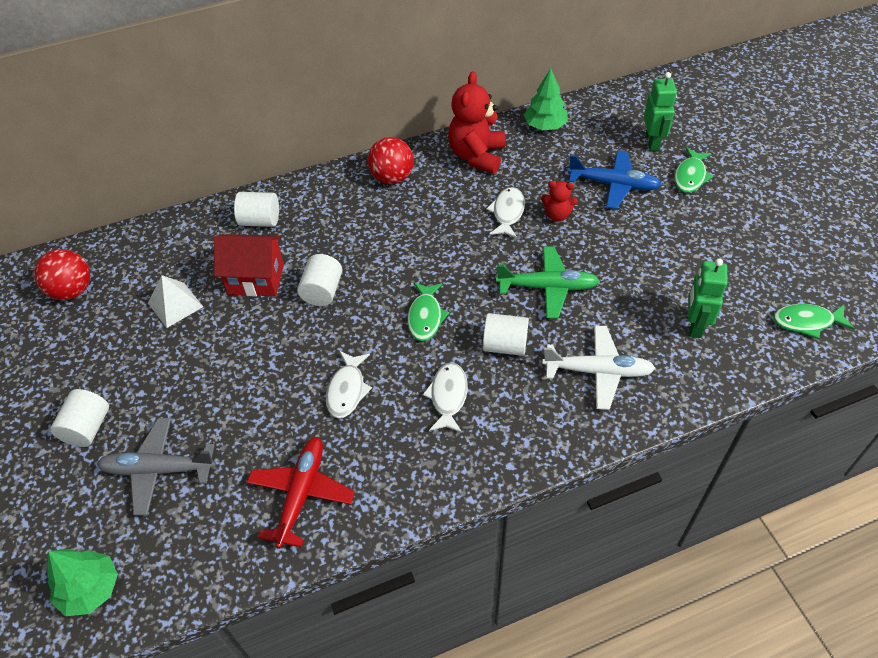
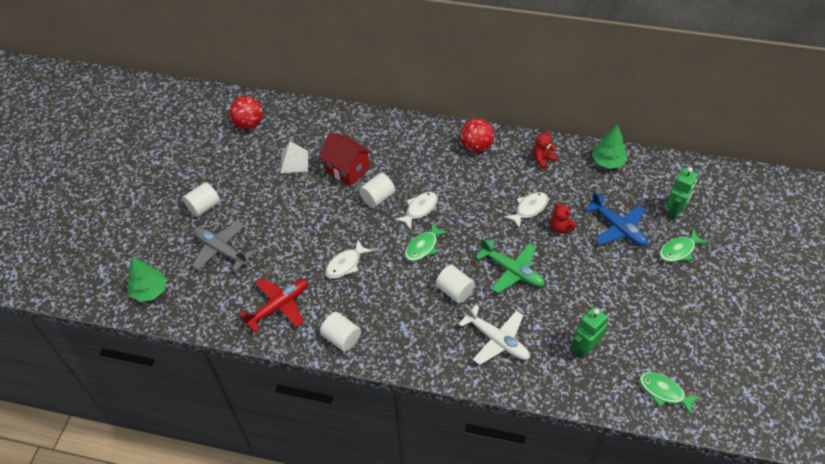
camera: 35 degrees right, 0 degrees up
white cylinder [234,192,279,227] -> white cylinder moved to [320,312,361,352]
white fish [423,363,468,433] -> white fish moved to [395,192,438,230]
red teddy bear [448,71,505,174] -> red teddy bear [533,130,558,170], size x0.53

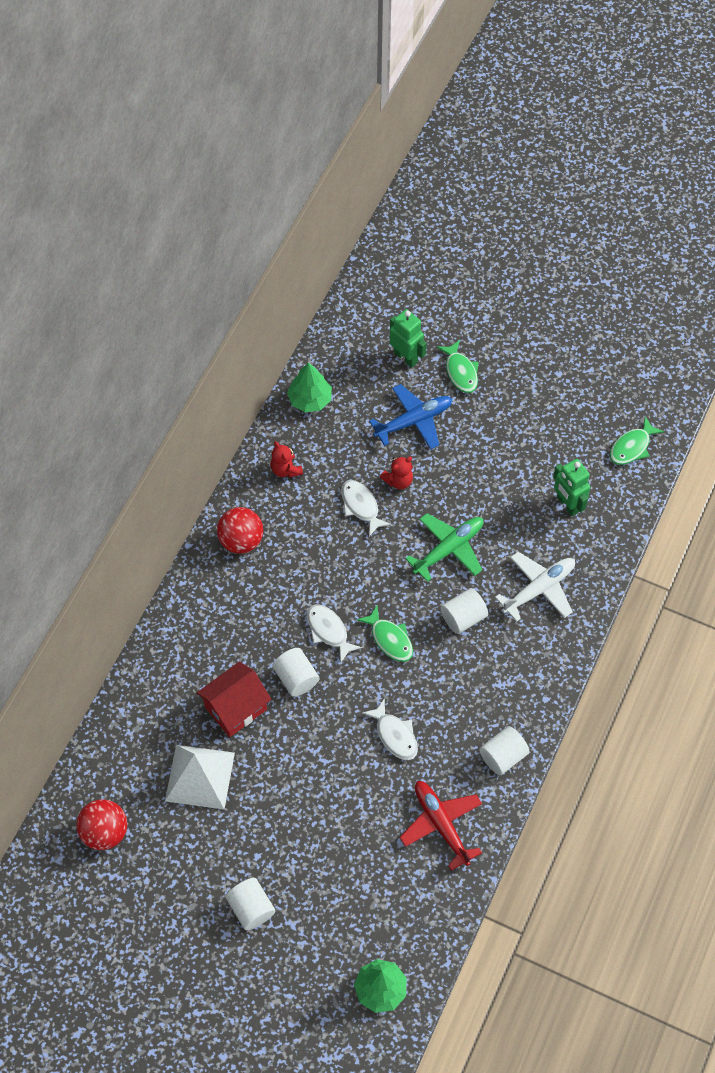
camera: 80 degrees left, 10 degrees up
grey plane [192,222,254,271] -> none
white pyramid [280,141,308,173] -> white pyramid [165,745,235,809], size x1.52

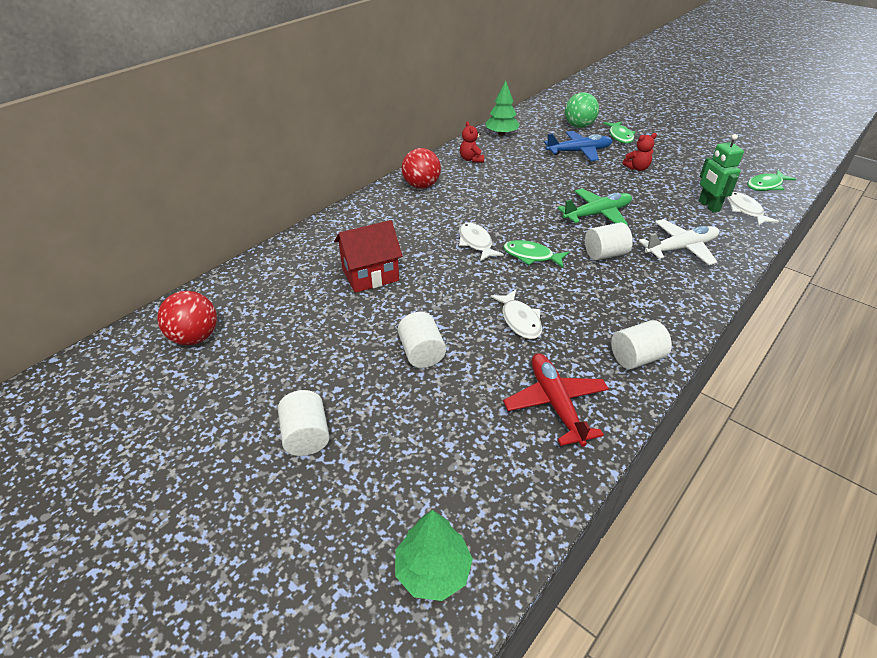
camera: 15 degrees right, 20 degrees down
white pyramid [165,745,235,809] -> none
white cylinder [272,648,319,697] -> white cylinder moved to [398,312,446,368]
white fish [341,480,391,536] -> white fish moved to [727,192,779,226]
green fish [357,605,413,662] -> green fish turned 135 degrees clockwise [503,240,569,268]
red teddy bear [380,456,413,489] -> red teddy bear moved to [622,133,657,171]
green robot [390,309,427,368] -> green ball [565,92,599,128]

